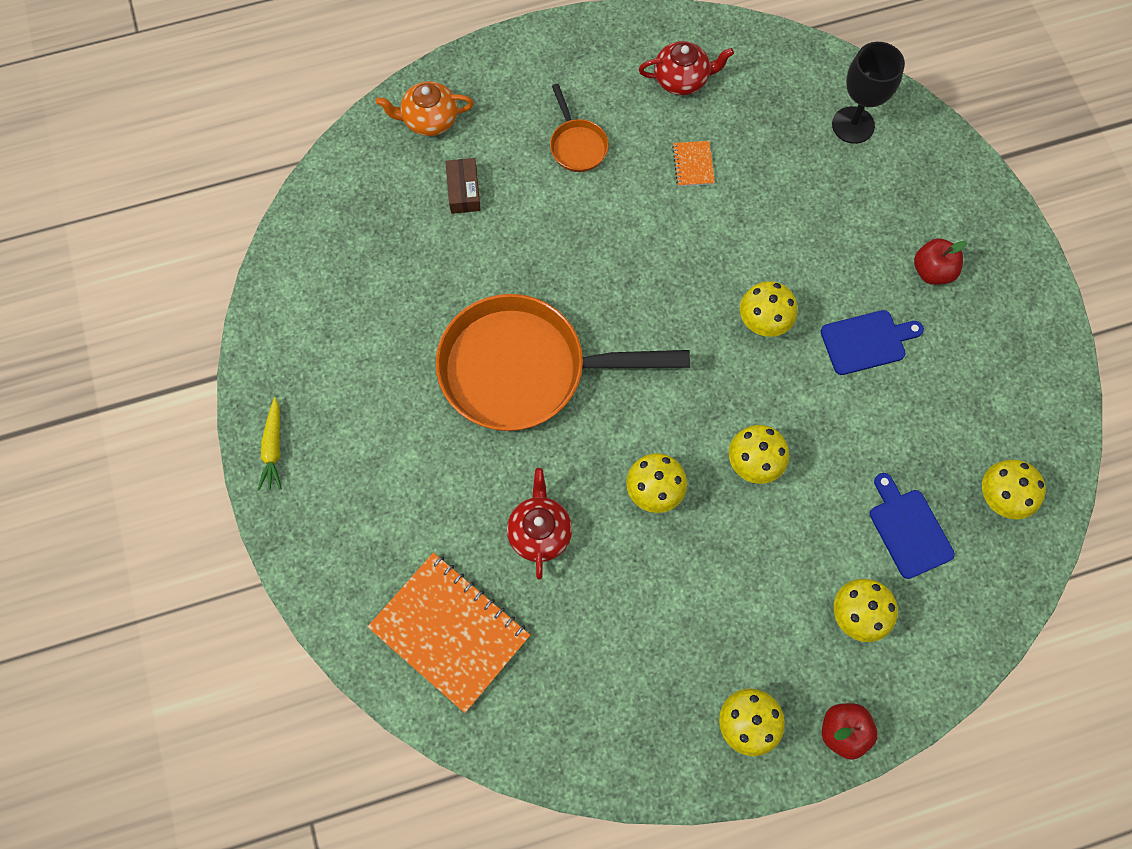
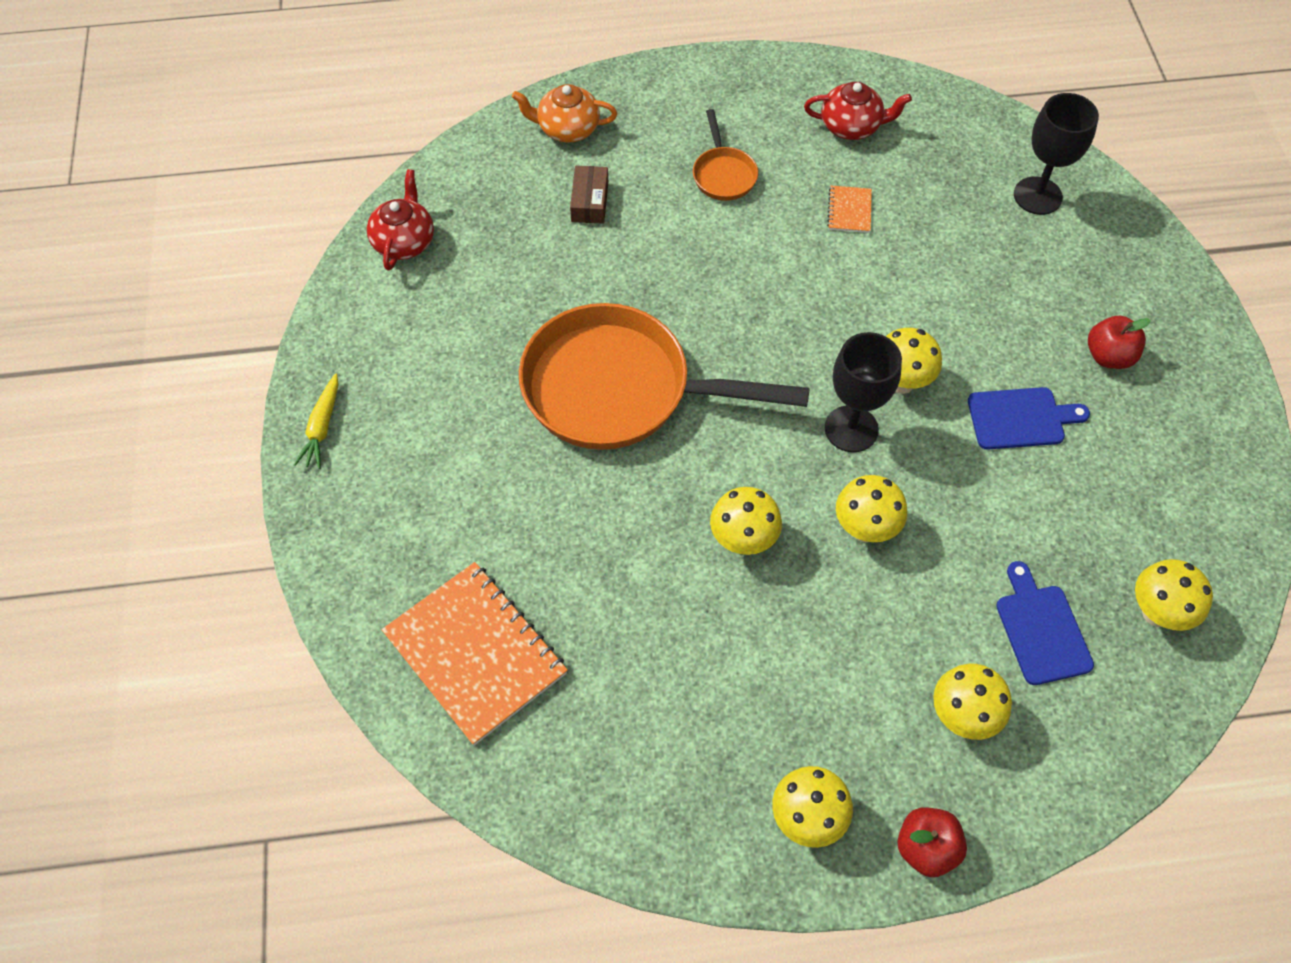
camera: 10 degrees right, 10 degrees down
red teapot [507,468,572,580] -> red teapot moved to [367,169,434,270]
none -> black goblet [825,332,902,452]

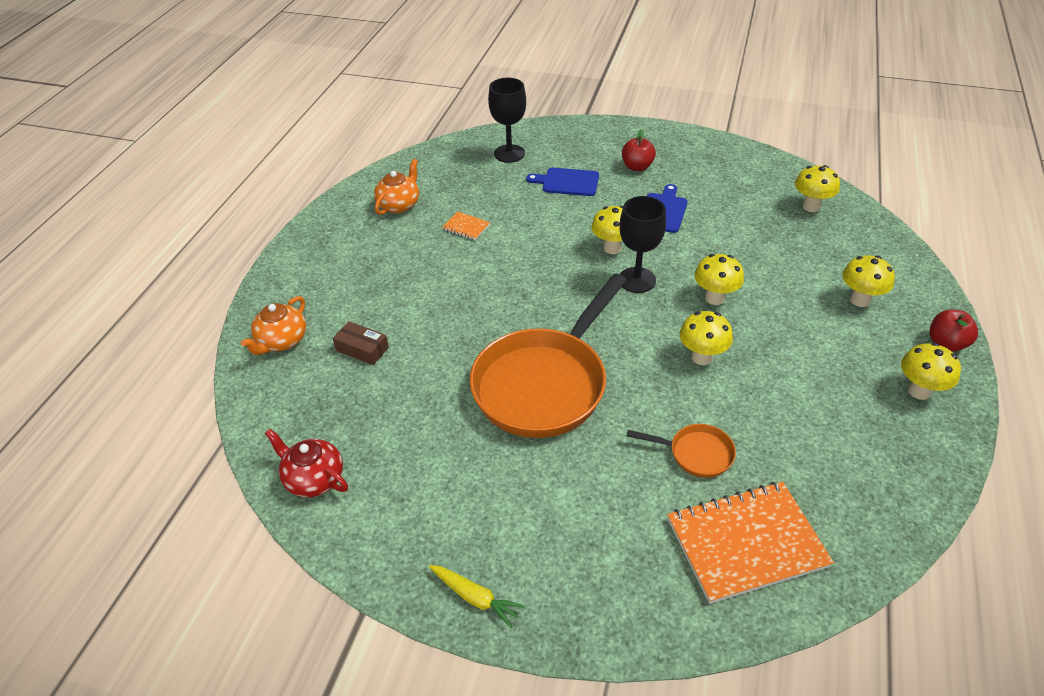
camera: 65 degrees left, 15 degrees down
orange pan [693,109,758,201] -> orange pan moved to [627,424,736,478]
red teapot [804,82,912,140] -> orange teapot [374,159,419,215]
blue cutting board [996,561,1094,685] -> blue cutting board moved to [526,168,599,196]

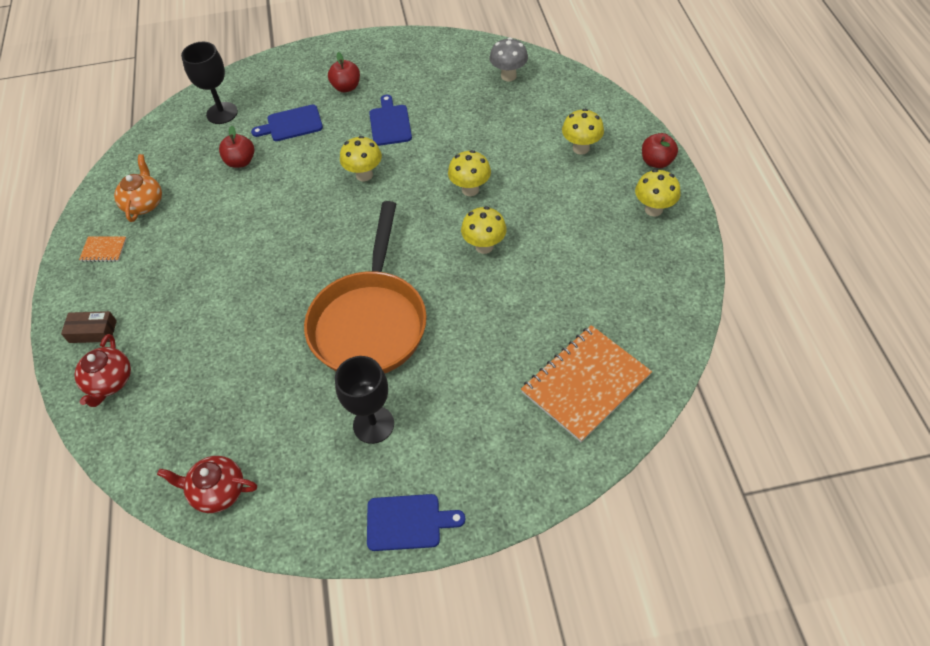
camera: 25 degrees left, 10 degrees up
orange teapot [241,296,306,355] -> red teapot [74,334,131,407]
brown box [333,321,389,365] -> brown box moved to [61,311,117,343]
yellow carrot [429,565,525,628] -> blue cutting board [367,494,465,551]
orange notebook [442,212,490,240] -> orange notebook moved to [79,236,127,262]
black goblet [619,196,666,293] -> black goblet moved to [335,356,394,444]
orange pan [627,424,736,478] -> none
yellow mushroom [795,165,840,212] -> grey mushroom [490,37,528,81]
none -> red apple [219,125,254,168]

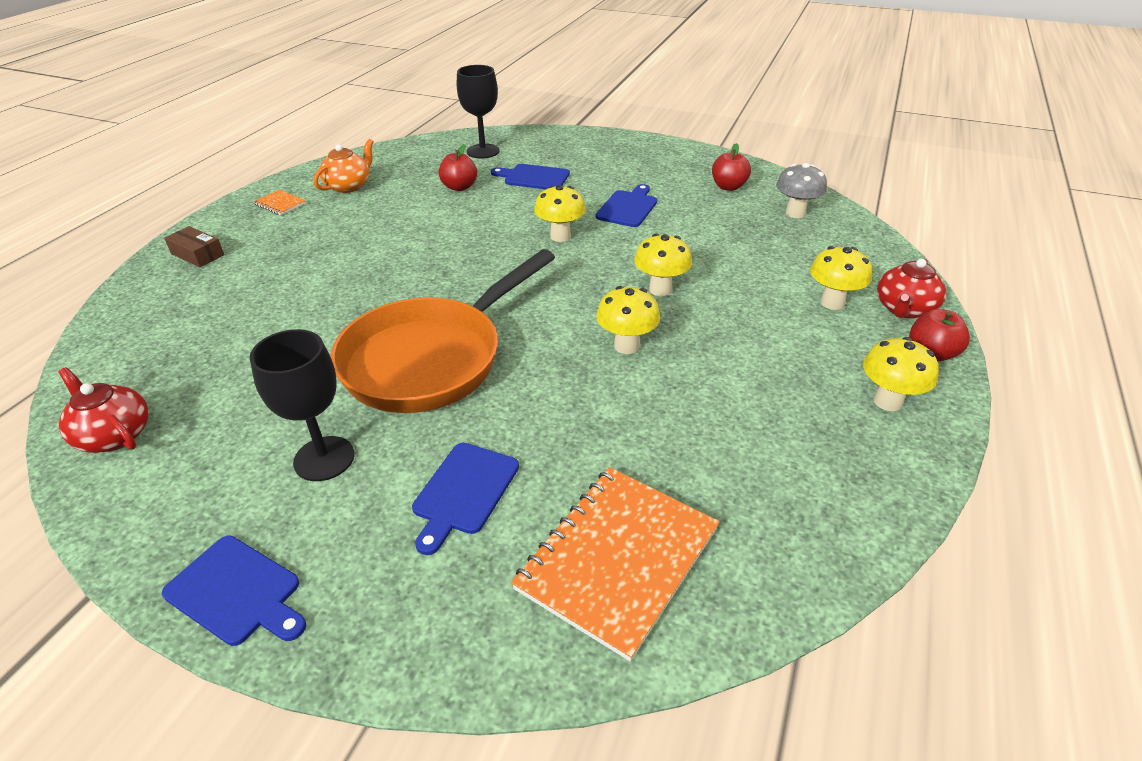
camera: 30 degrees right, 15 degrees down
red teapot [74,334,131,407] -> red teapot moved to [877,258,946,319]
red apple [328,52,360,92] -> red apple moved to [712,143,751,191]
orange notebook [521,325,652,442] -> orange notebook turned 45 degrees counterclockwise [511,467,719,661]
none -> blue cutting board [412,443,519,555]

